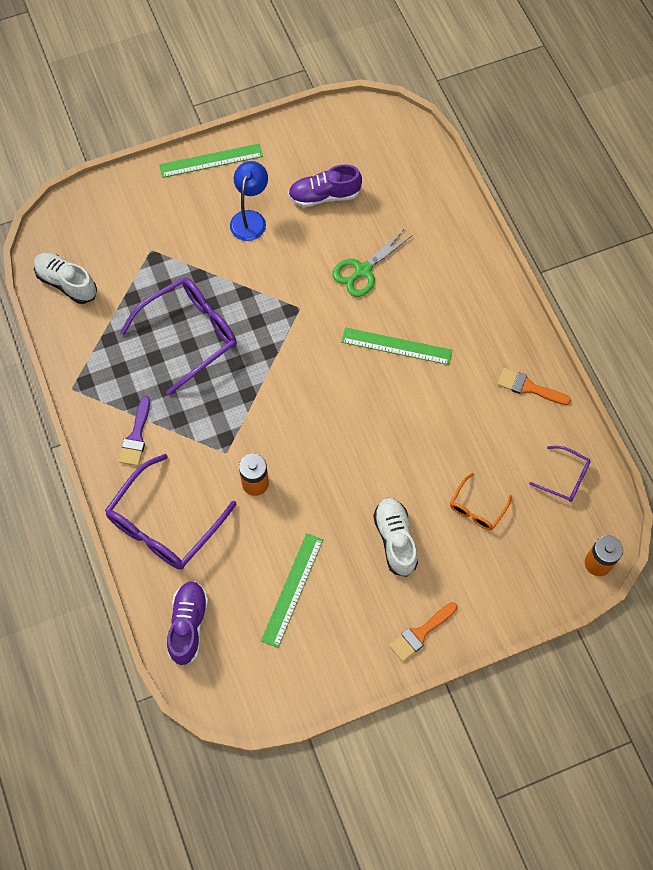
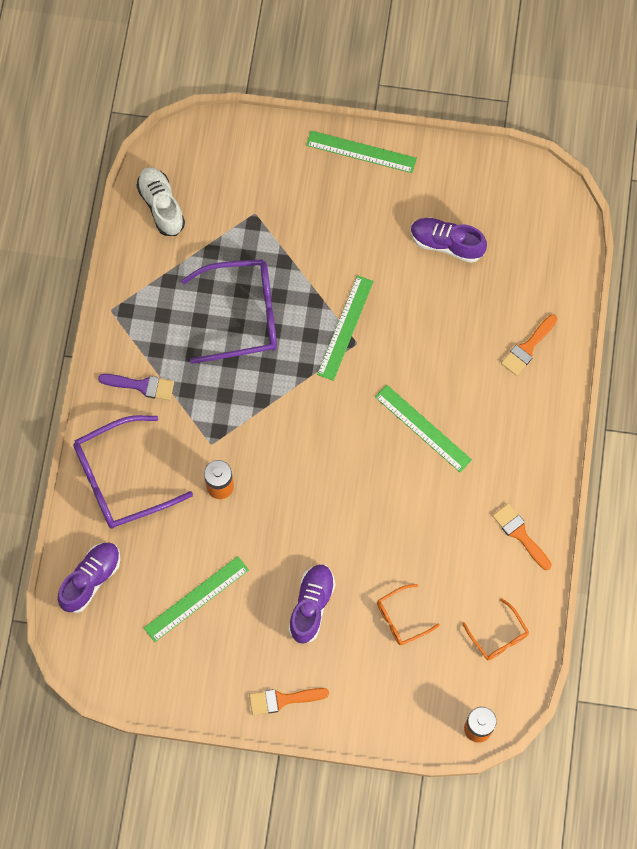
camera: 30 degrees right, 5 degrees up
purple brush [119,396,150,466] -> purple brush turned 120 degrees counterclockwise [98,374,174,400]
blue lamp [230,161,268,241] -> none
green scissors [332,228,413,297] -> none
white shoe [373,498,418,577] -> purple shoe [288,565,335,644]
purple glasses [529,446,591,502] -> orange glasses [462,598,529,660]
none -> green ruler [317,275,374,381]
none -> orange brush [501,315,557,376]

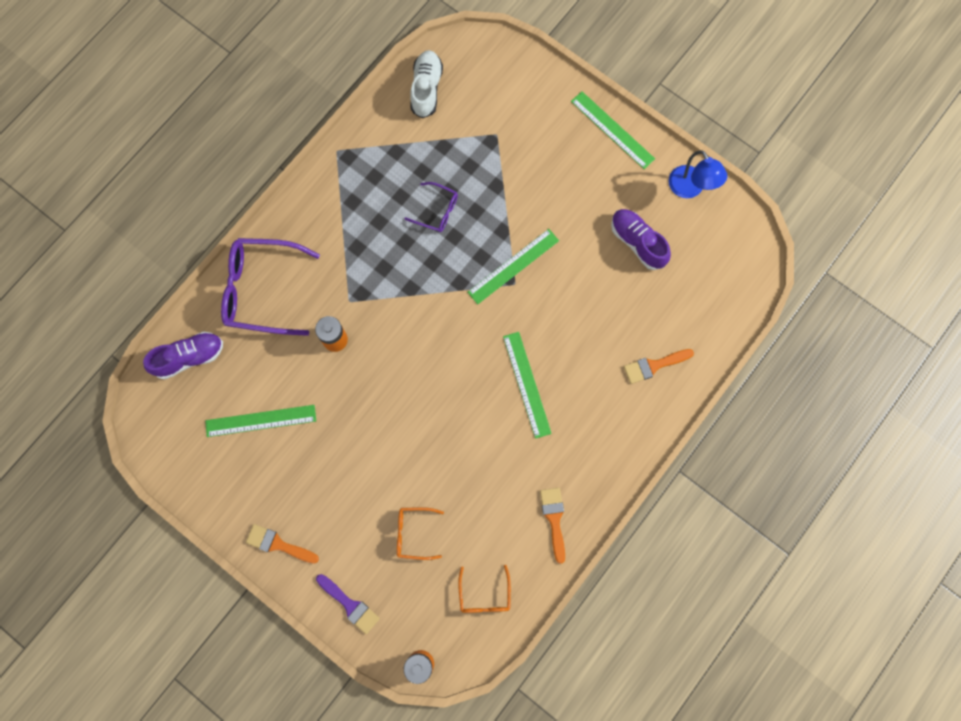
camera: 30 degrees right, 5 degrees up
purple brush [98,374,174,400] -> purple brush moved to [316,574,380,634]
purple glasses [181,259,277,364] -> purple glasses [404,182,458,232], size x0.51
purple shoe [288,565,335,644] -> none
none -> blue lamp [669,150,727,198]

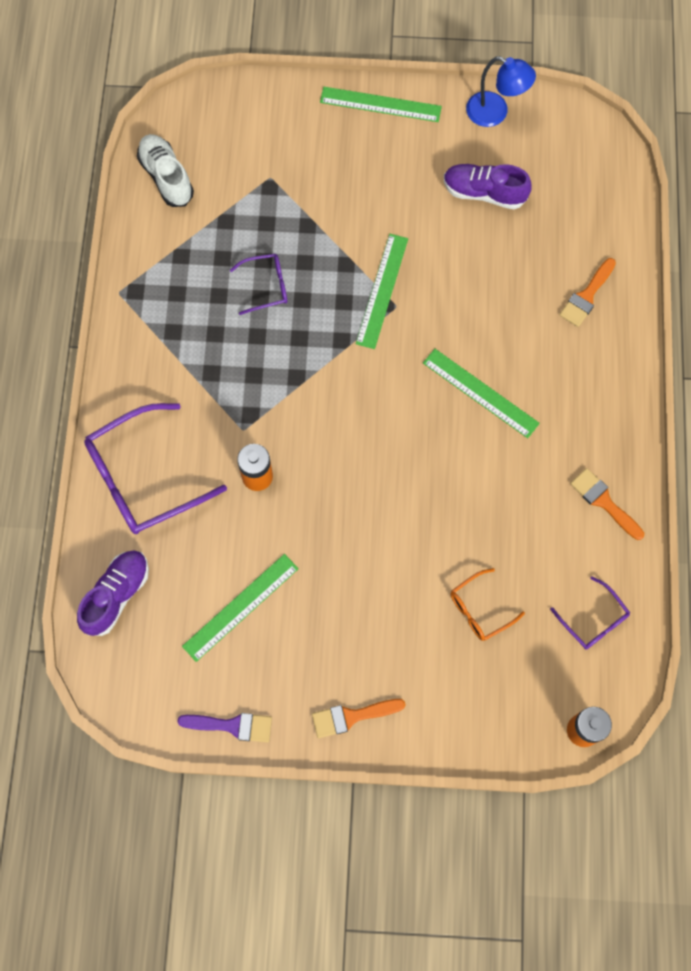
camera: 35 degrees left, 5 degrees down
purple brush [316,574,380,634] -> purple brush moved to [177,713,272,742]
orange glasses [458,565,511,613] -> purple glasses [550,576,630,650]

